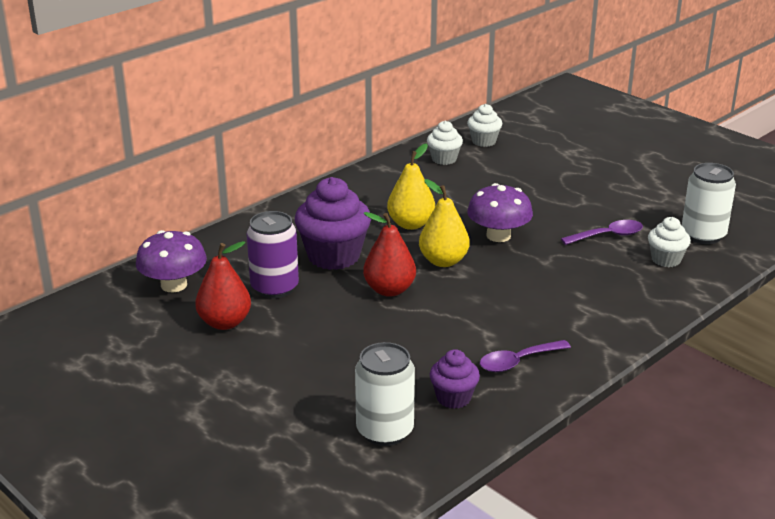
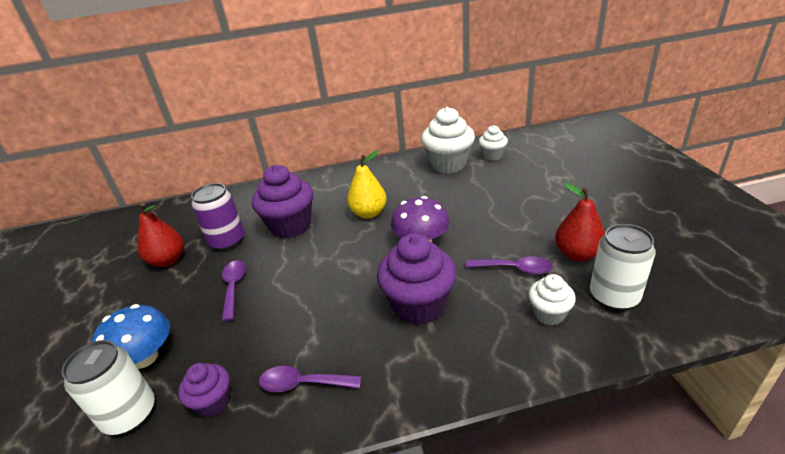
camera: 35 degrees right, 5 degrees up
purple mushroom [136,230,207,292] -> none
red pear [363,212,416,297] -> red pear moved to [555,183,605,261]
yellow pear [419,179,470,267] -> none
white cupcake [427,121,463,165] -> white cupcake [421,107,475,174], size x1.82
none -> blue mushroom [91,304,170,369]
none -> purple spoon [222,260,246,321]
none -> purple cupcake [377,233,456,325]

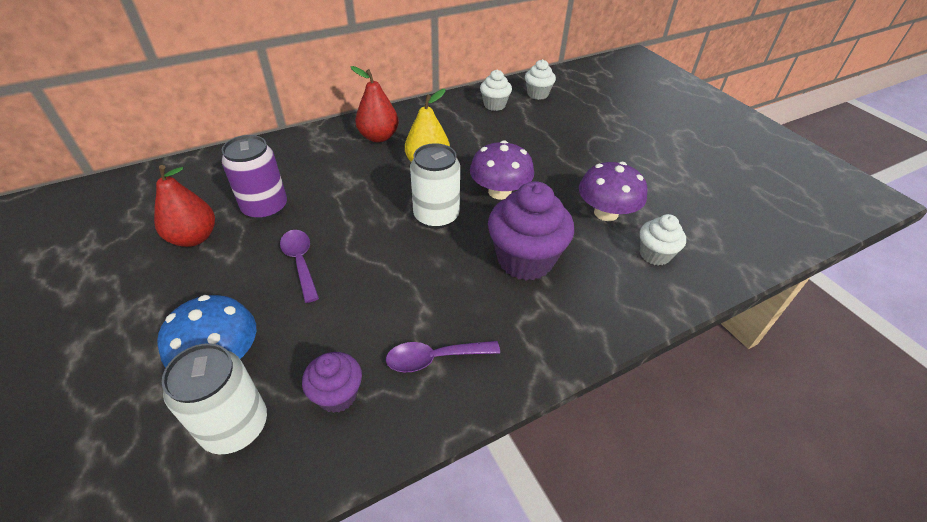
camera: 20 degrees left, 10 degrees up
purple cupcake [252,165,313,239] -> none
white cupcake [421,107,475,174] -> white cupcake [480,70,512,111], size x0.55
purple spoon [466,256,553,275] -> purple mushroom [579,162,647,221]
red pear [555,183,605,261] -> red pear moved to [351,66,399,142]
white can [590,224,656,311] -> white can moved to [410,143,460,229]

